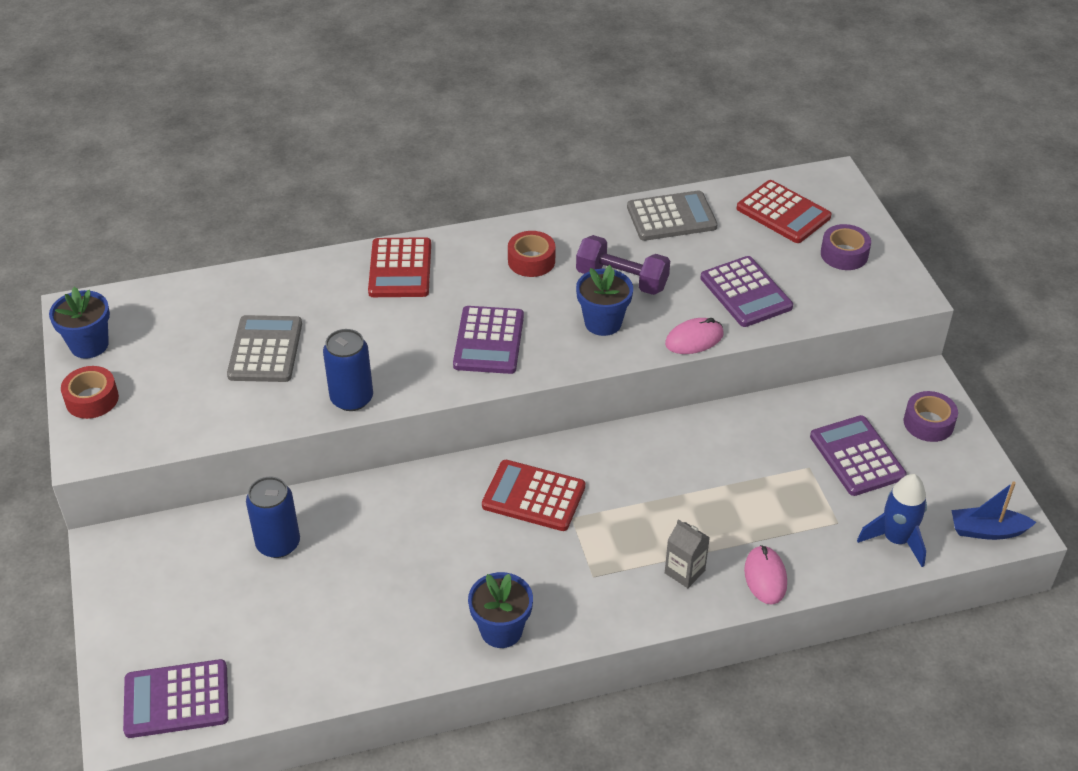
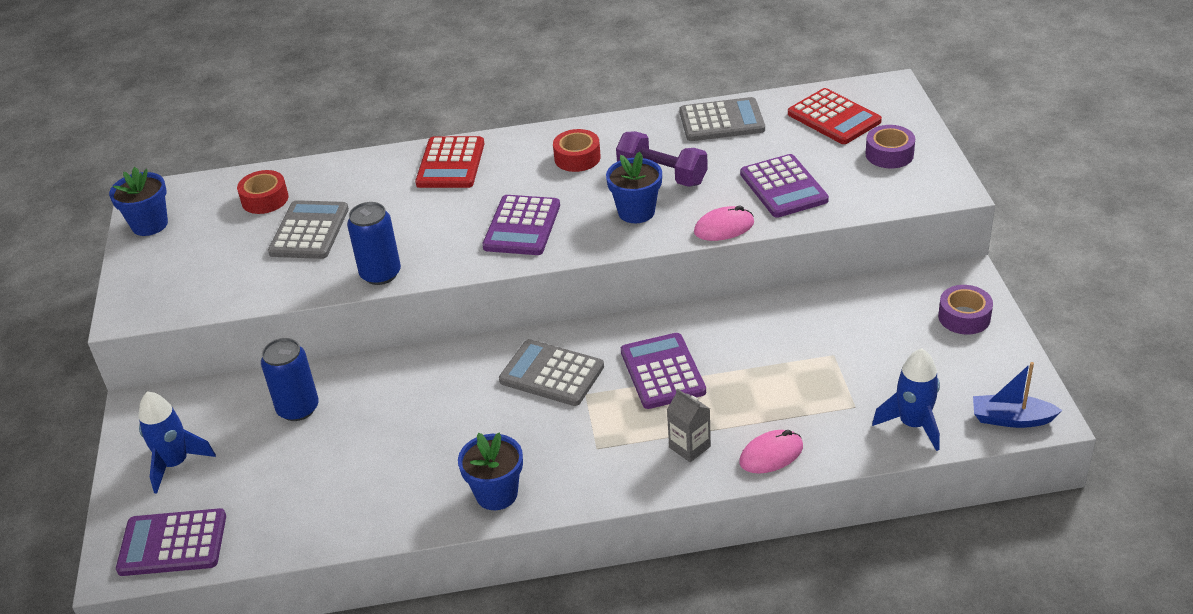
camera: 10 degrees right, 5 degrees down
red tape [61,366,119,419] -> red tape moved to [237,170,288,214]
red calculator [482,460,585,531] -> grey calculator [499,339,604,406]
pink mouse [744,545,787,604] -> pink mouse turned 60 degrees clockwise [739,430,803,473]
purple calculator [810,415,907,496] -> purple calculator moved to [621,333,706,409]
none -> blue rocket [138,391,216,494]

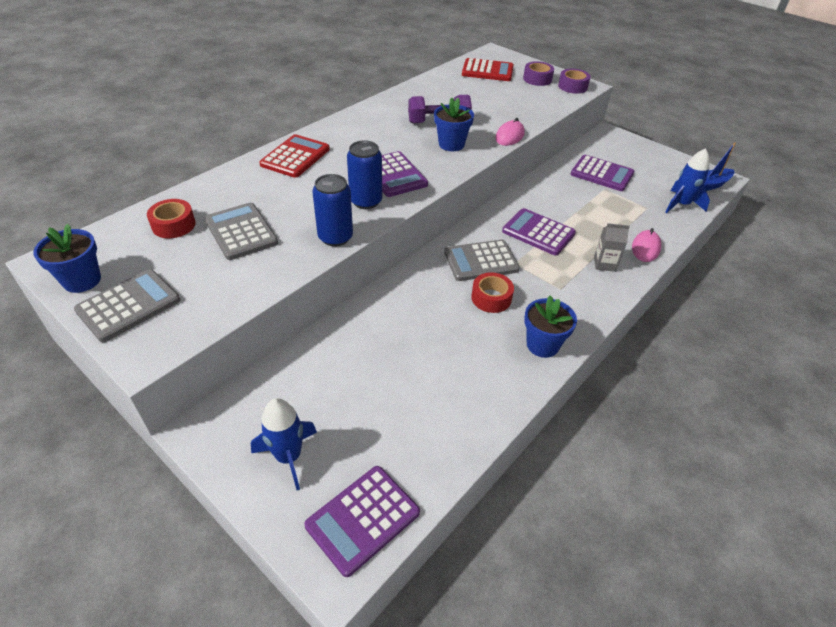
camera: 45 degrees left, 5 degrees up
blue can [261,338,319,421] -> blue can moved to [347,140,382,209]
red calculator [415,136,484,188] -> red calculator turned 120 degrees counterclockwise [259,134,330,178]
red tape [553,129,601,172] -> red tape moved to [471,272,514,313]
grey calculator [679,97,765,141] -> grey calculator moved to [74,269,180,342]
purple calculator [740,154,829,218] -> purple calculator moved to [571,155,634,191]
purple tape [938,285,993,335] -> purple tape moved to [558,69,591,94]

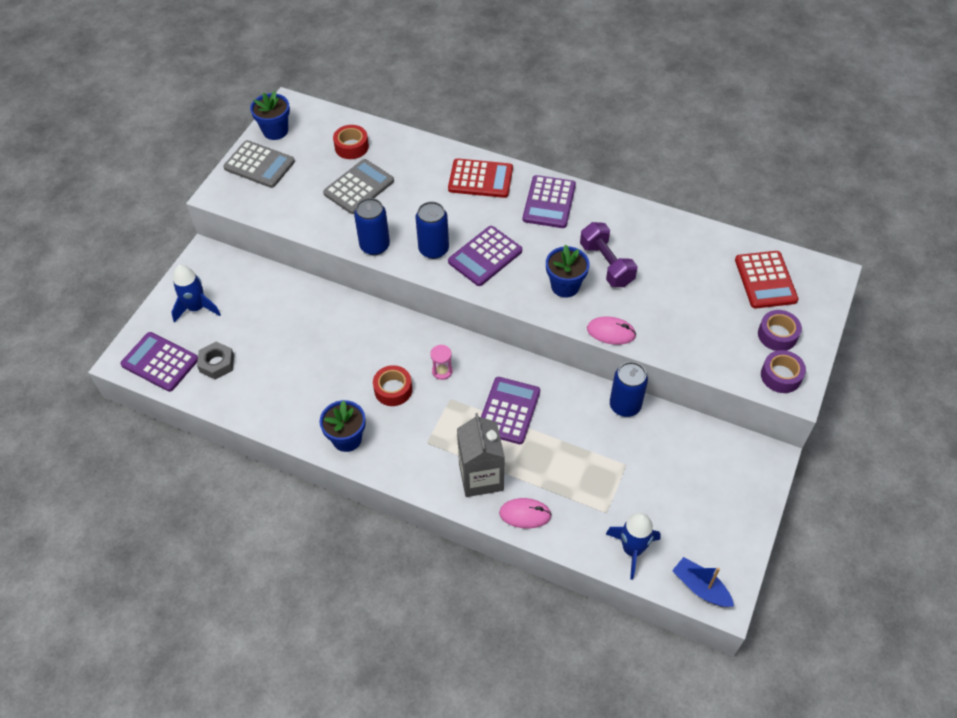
camera: 75 degrees right, 10 degrees up
grey calculator [444,240,520,281] -> pink hourglass [430,345,453,380]
purple calculator [571,155,634,191] -> purple calculator moved to [523,175,576,228]
grey carton [594,223,630,272] -> grey carton [457,413,505,497], size x1.77
none -> grey nut [197,342,234,380]
none -> blue can [610,362,648,417]

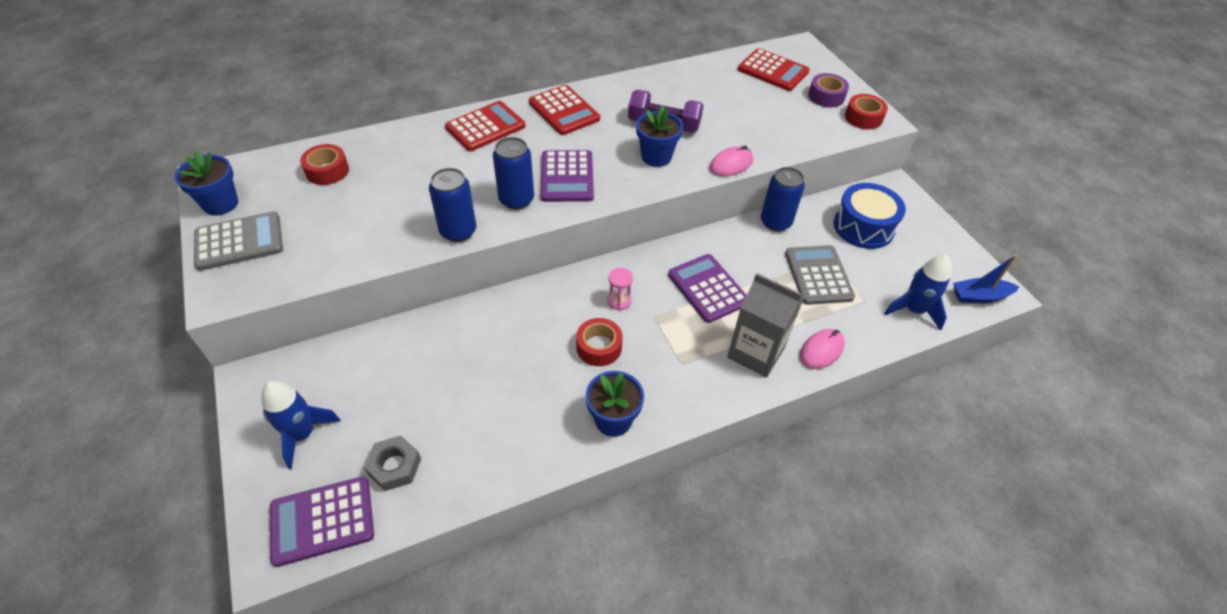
camera: 50 degrees left, 5 degrees down
grey calculator [323,159,394,214] -> grey calculator moved to [785,245,855,305]
purple calculator [523,175,576,228] -> red calculator [529,85,600,135]
purple tape [761,350,806,393] -> red tape [845,94,888,129]
none -> blue drum [834,183,906,249]

